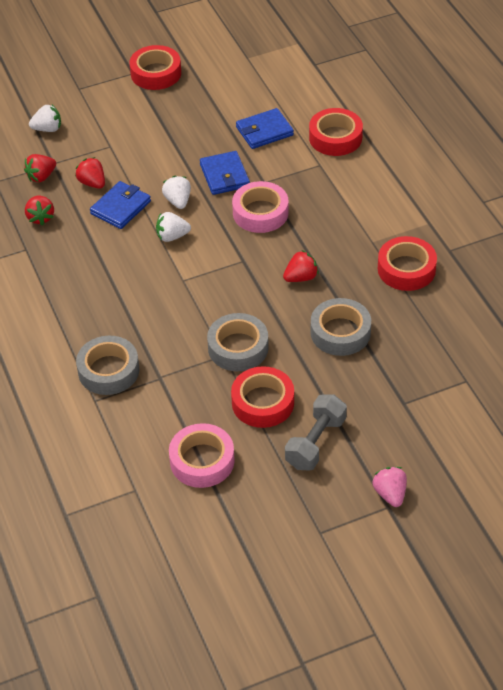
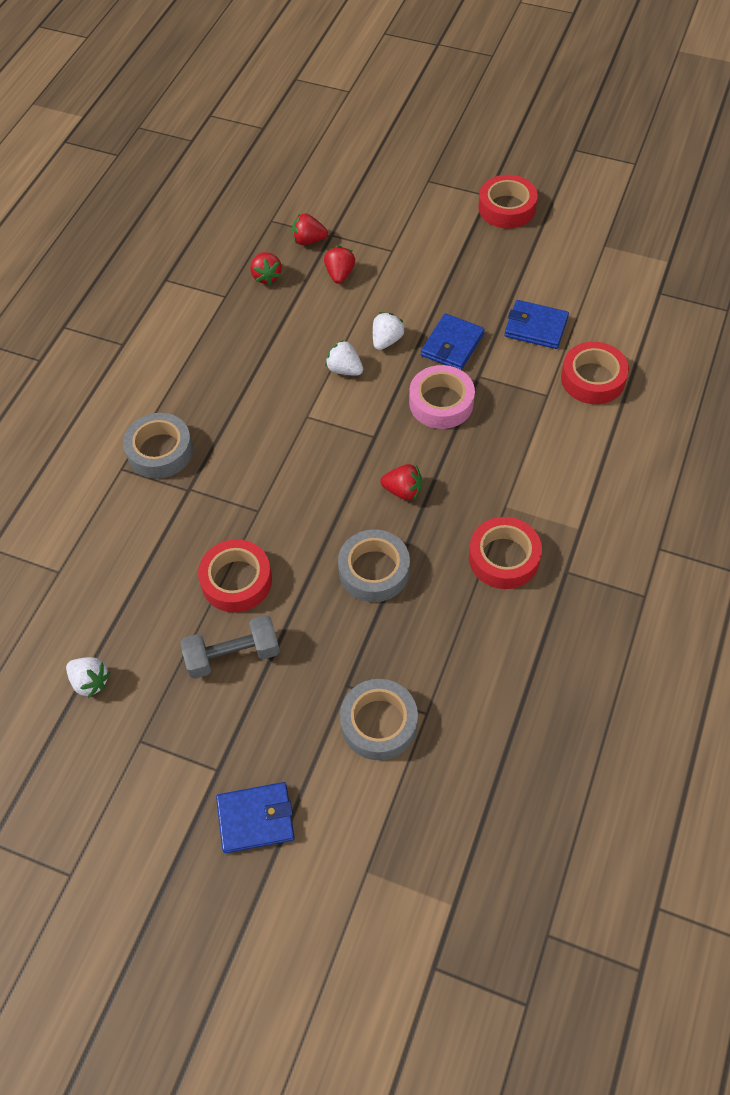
camera: 45 degrees right, 10 degrees up
red strawberry [25,195,54,225] -> red strawberry turned 45 degrees counterclockwise [251,252,282,285]
white strawberry [29,105,61,132] -> white strawberry moved to [66,657,110,698]
blue wallet [90,181,151,229] -> blue wallet moved to [216,782,295,853]
pink tape [169,423,235,488] -> none
grey tape [207,313,269,371] -> grey tape moved to [340,679,418,760]
pink strawberry [372,467,407,507] -> none

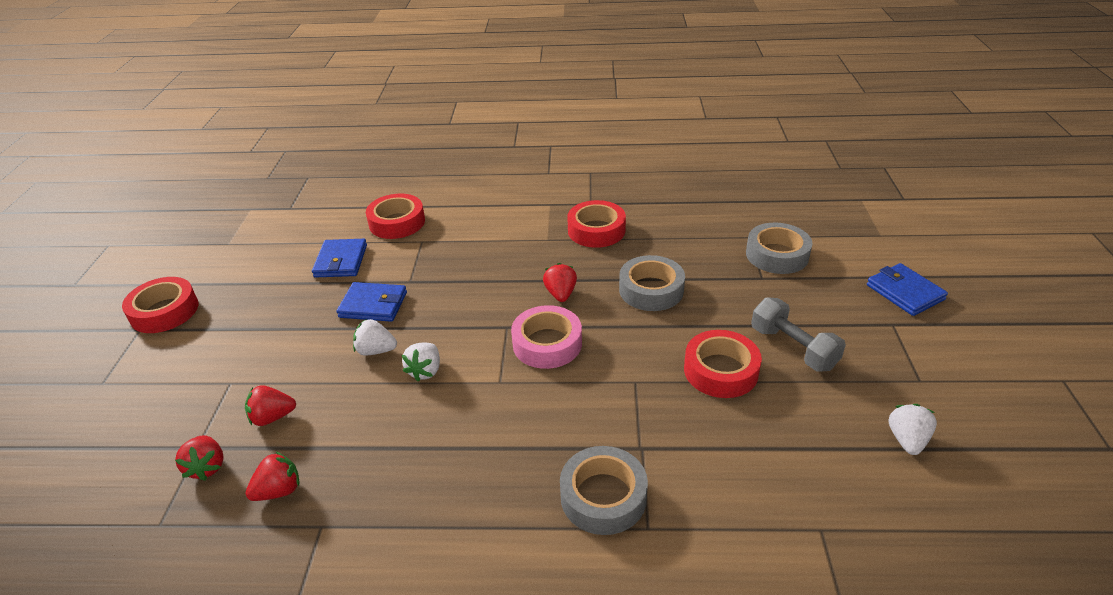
camera: 110 degrees left, 20 degrees down
pink tape [409,365,475,429] -> pink tape moved to [511,305,582,369]

